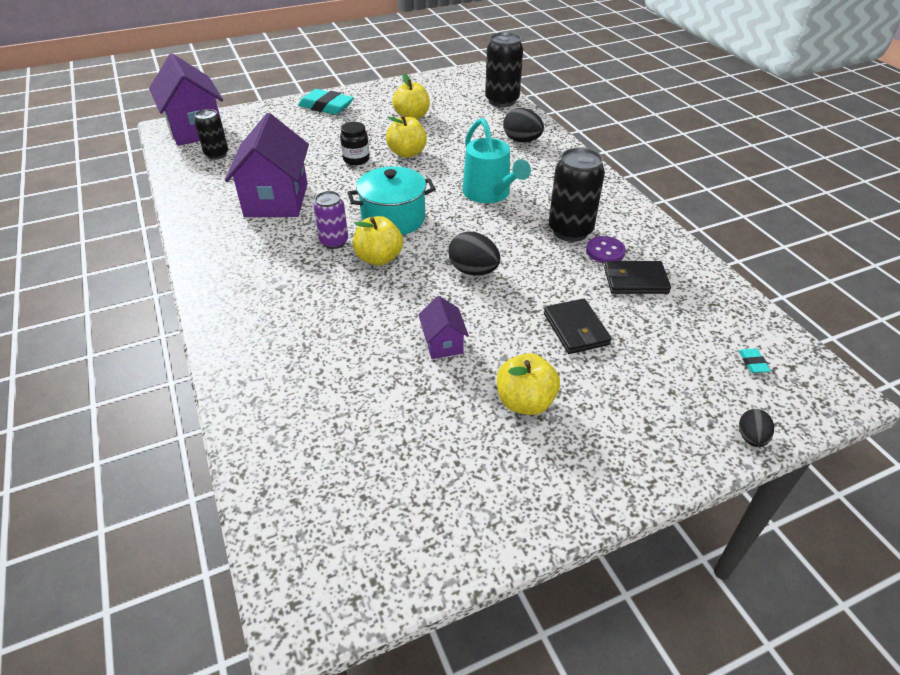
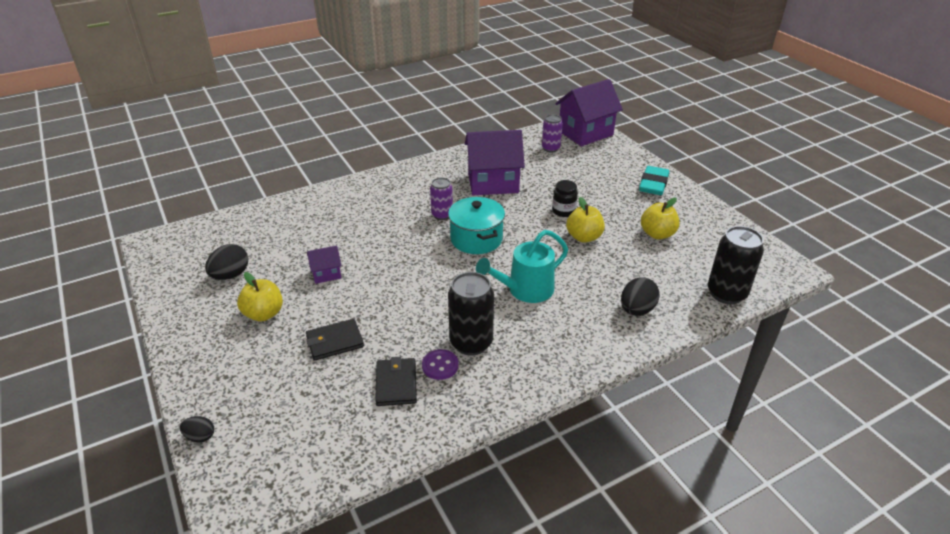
camera: 85 degrees right, 5 degrees down
black can [195,109,228,160] -> purple can [542,114,563,152]
yellow apple [353,216,403,266] -> none
black egg [448,232,500,276] -> black egg moved to [205,244,248,280]
turquoise eraser [739,348,771,373] -> none

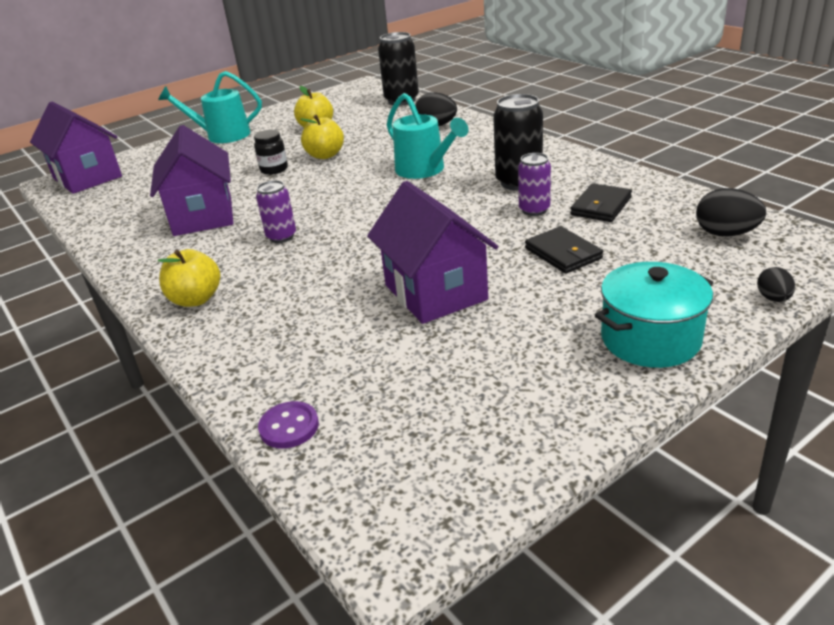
camera: 95 degrees left, 5 degrees down
black egg [205,244,248,280] -> black egg moved to [696,188,766,236]
yellow apple [237,272,283,321] -> yellow apple moved to [158,249,220,307]
purple house [307,246,342,284] -> purple house [367,181,498,324], size x2.12
black wallet [375,357,417,406] -> black wallet turned 45 degrees counterclockwise [570,183,632,222]
purple button [422,349,459,380] -> purple button moved to [258,401,319,448]
turquoise pot [448,197,505,254] -> turquoise pot moved to [595,262,713,368]
purple can [542,114,563,152] -> purple can moved to [518,153,551,216]
turquoise eraser [639,166,669,195] -> turquoise watering can [158,71,262,143]

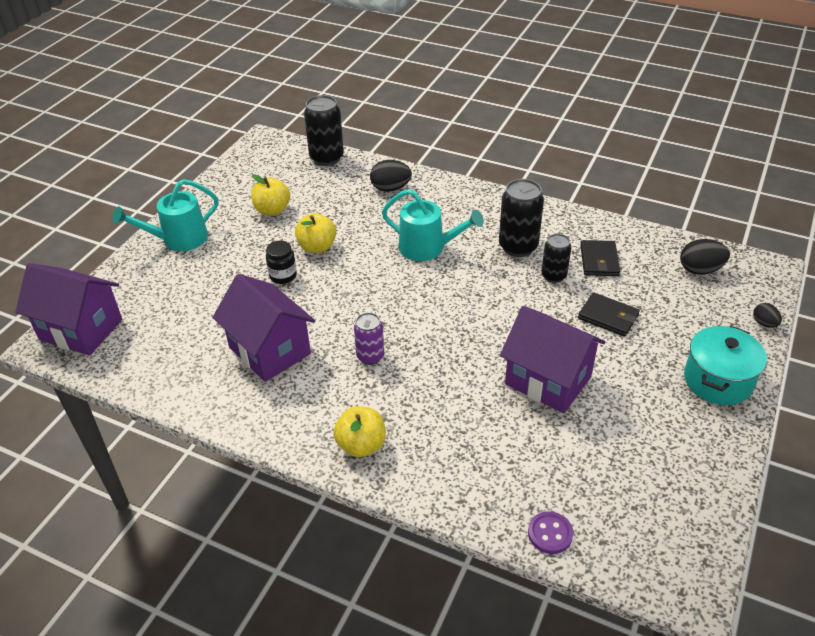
camera: 30 degrees left, 10 degrees up
purple can [518,153,551,216] -> black can [542,234,571,283]

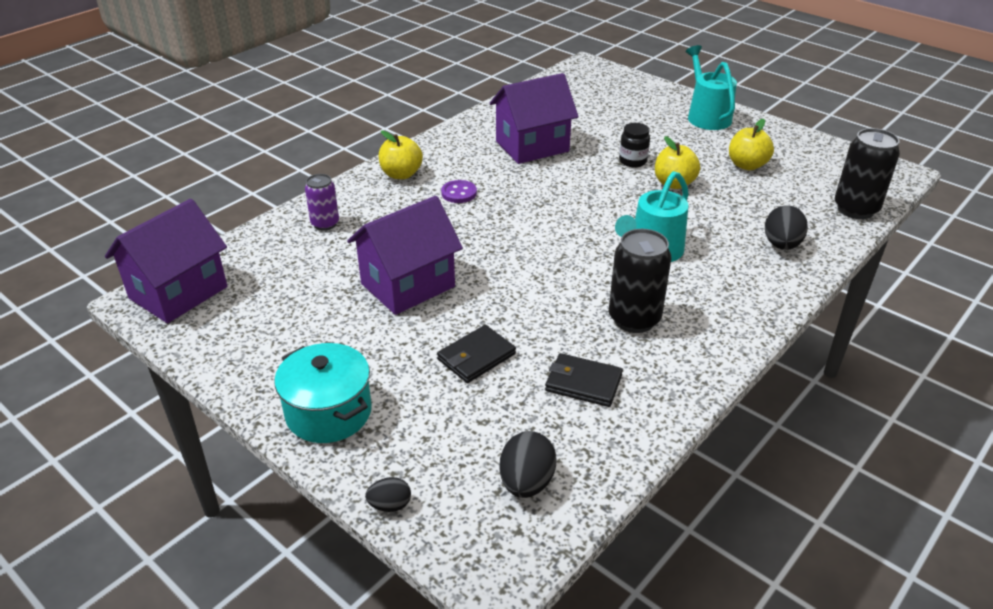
camera: 105 degrees right, 5 degrees down
purple house [15,263,122,356] -> purple house moved to [105,199,227,323]
purple can [354,312,384,365] -> purple can moved to [305,174,339,231]
purple button [528,511,573,554] -> purple button moved to [441,180,477,203]
black can [542,234,571,283] -> none

